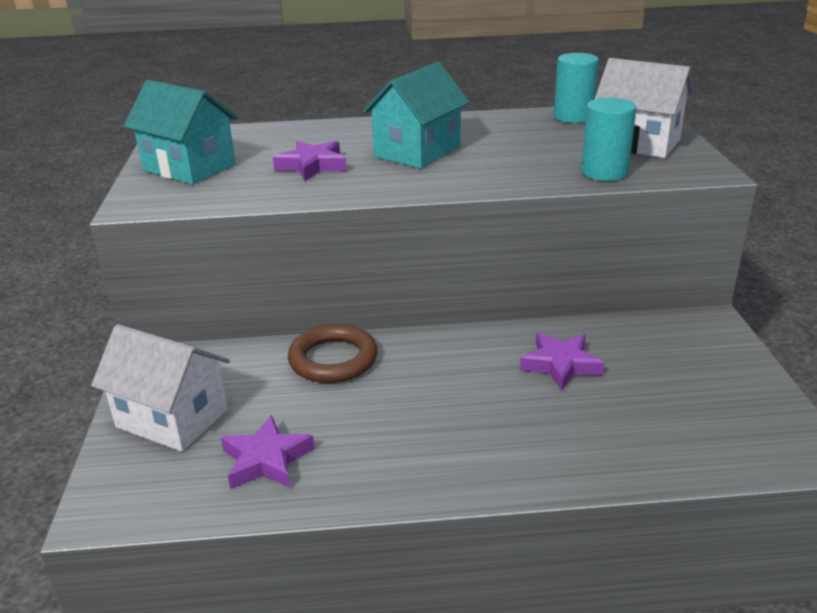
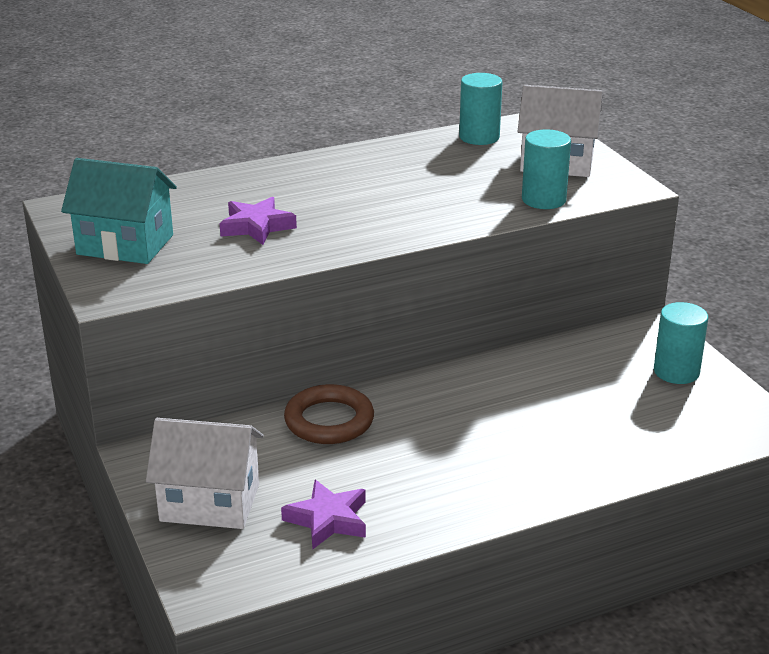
camera: 20 degrees left, 0 degrees up
turquoise house [363,62,470,168] -> none
purple star [520,332,604,391] -> none
none -> turquoise cylinder [654,302,708,384]

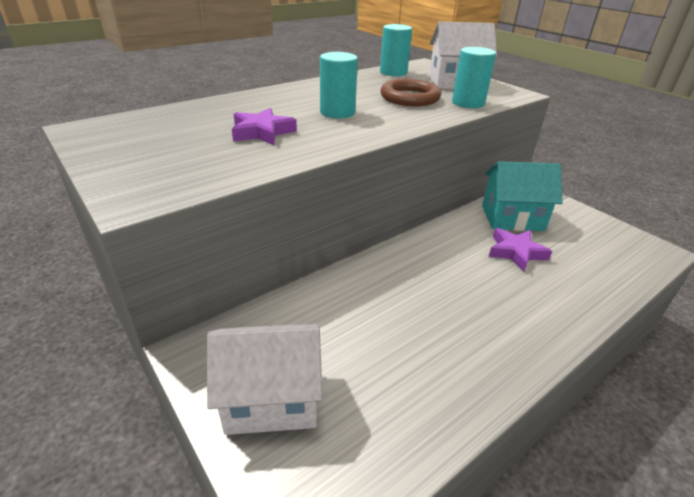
camera: 15 degrees left, 5 degrees up
turquoise house [61,158,177,264] -> turquoise house moved to [482,161,563,231]
purple star [281,480,366,549] -> purple star moved to [488,228,552,272]
brown ring [284,384,374,444] -> brown ring moved to [380,79,441,107]
turquoise cylinder [654,302,708,384] -> turquoise cylinder moved to [320,52,358,119]

